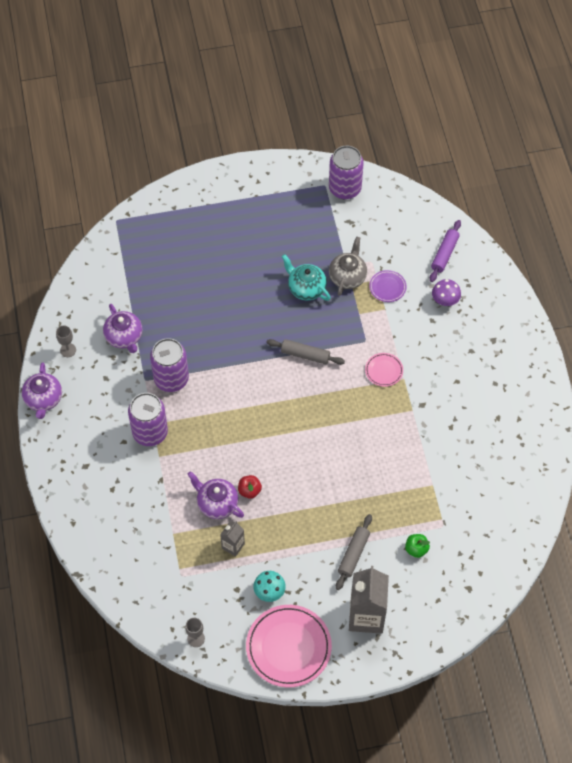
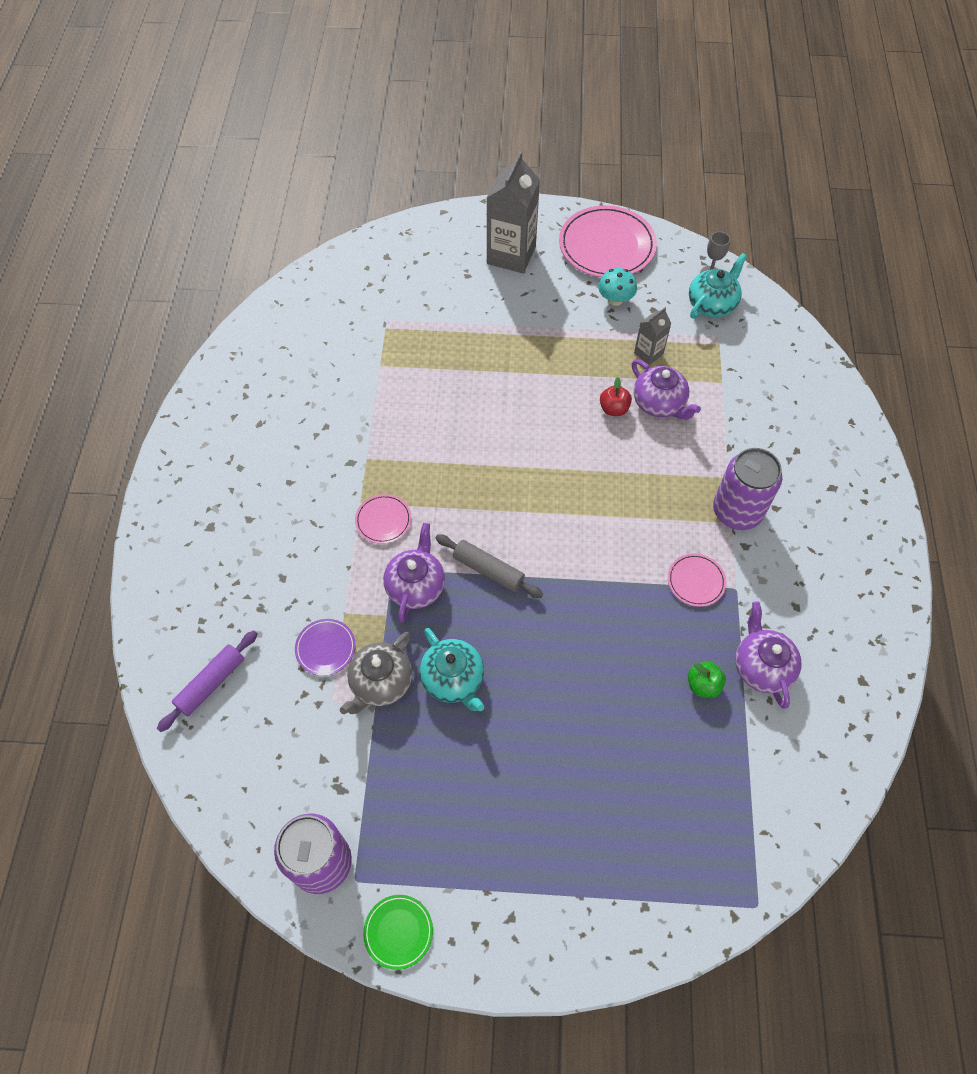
camera: 165 degrees left, 0 degrees up
purple teapot [22,362,62,419] -> purple teapot moved to [383,523,445,623]
grey goblet [56,325,76,357] -> none
purple can [150,338,189,392] -> pink plate [668,554,726,607]
grey rolling pin [336,514,372,590] -> none
green apple [405,534,430,558] -> green apple moved to [688,661,726,698]
purple mushroom [432,279,461,306] -> none
none -> green plate [363,895,433,970]
none -> turquoise teapot [689,253,747,319]

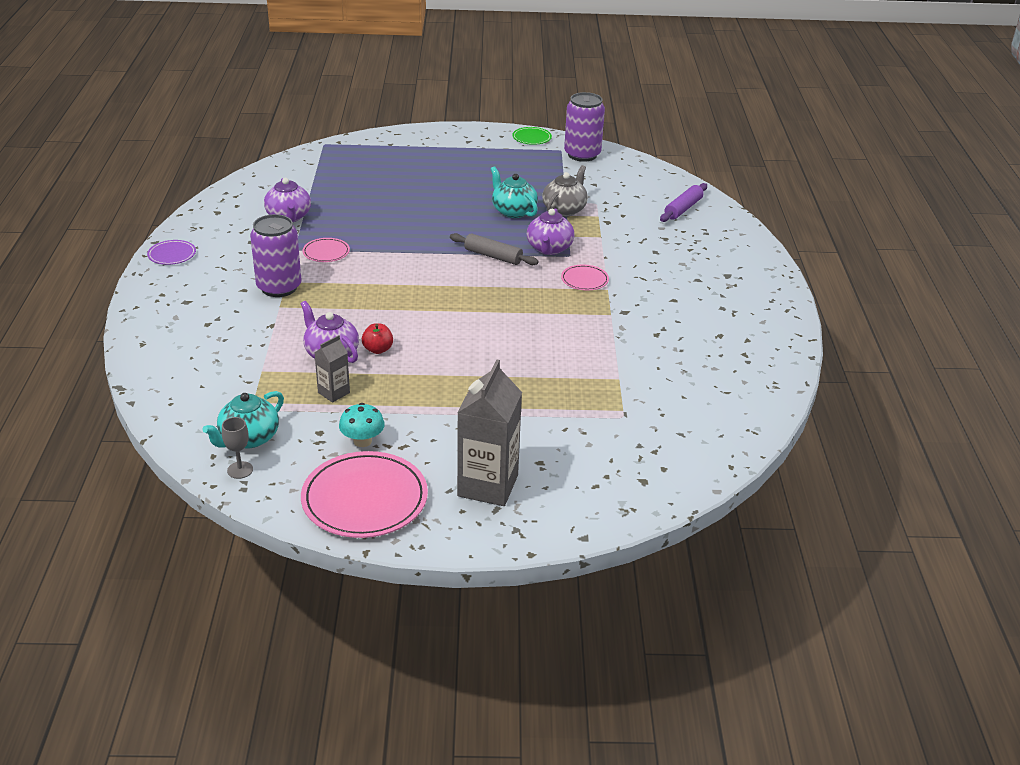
camera: 175 degrees right, 25 degrees down
purple plate [295,619,356,676] -> purple plate moved to [147,240,196,265]
green apple [688,661,726,698] -> none

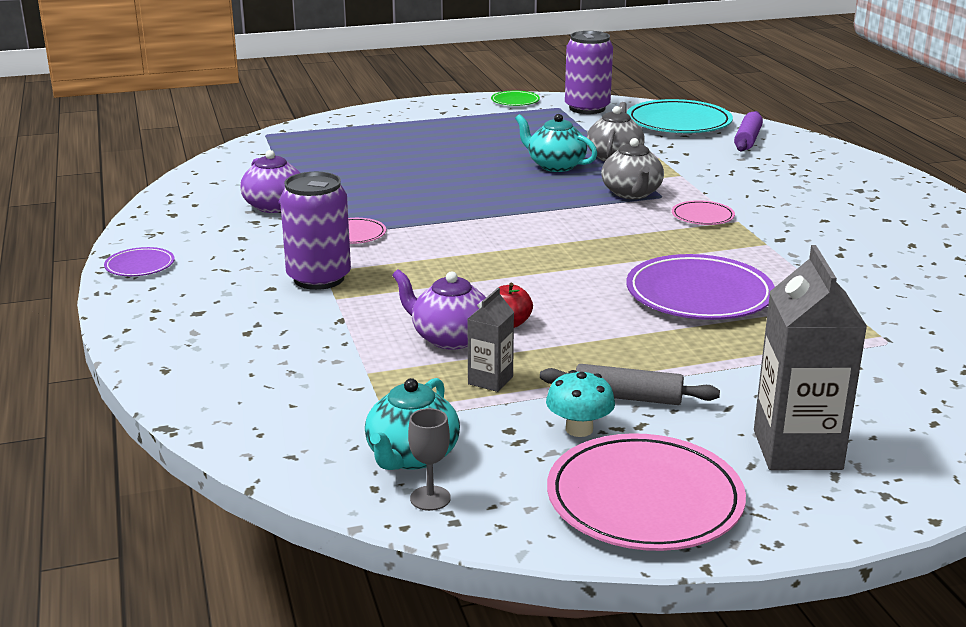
camera: 15 degrees left, 10 degrees down
grey rolling pin [450,233,539,265] -> grey rolling pin moved to [540,364,720,405]
purple teapot [527,209,574,255] -> grey teapot [601,138,664,199]
none -> purple plate [626,254,775,320]
none -> turquoise plate [627,99,733,133]

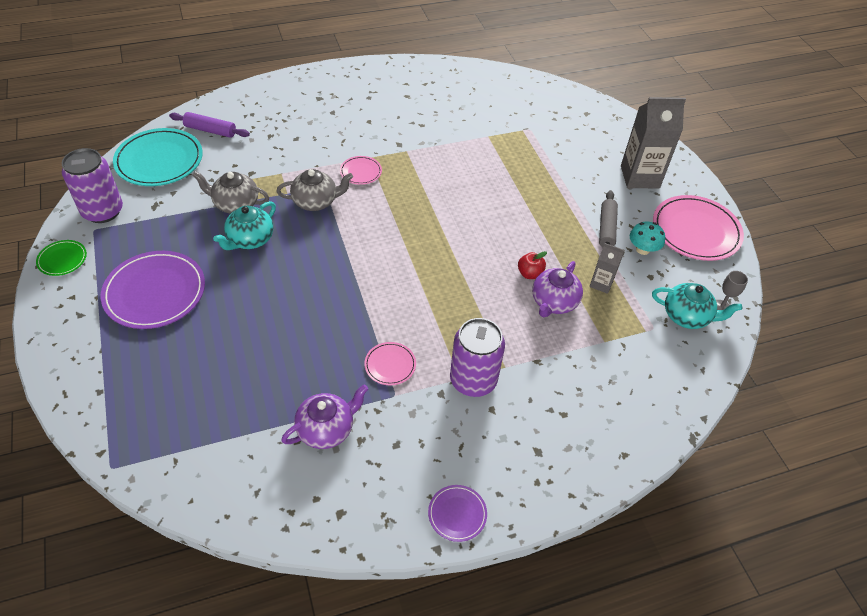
camera: 95 degrees left, 25 degrees up
purple plate [626,254,775,320] -> purple plate moved to [101,251,205,329]

